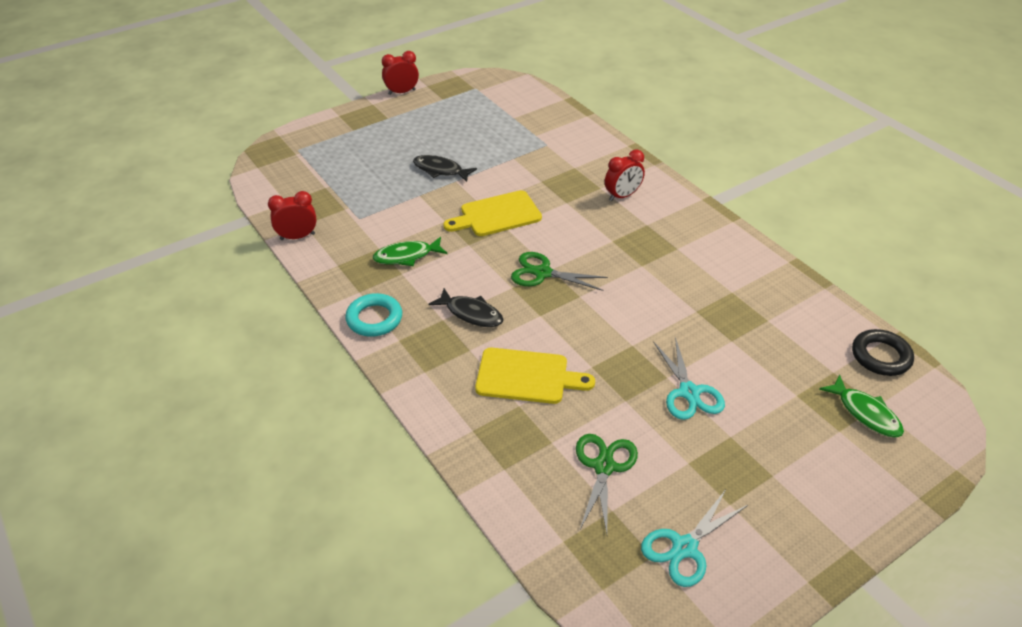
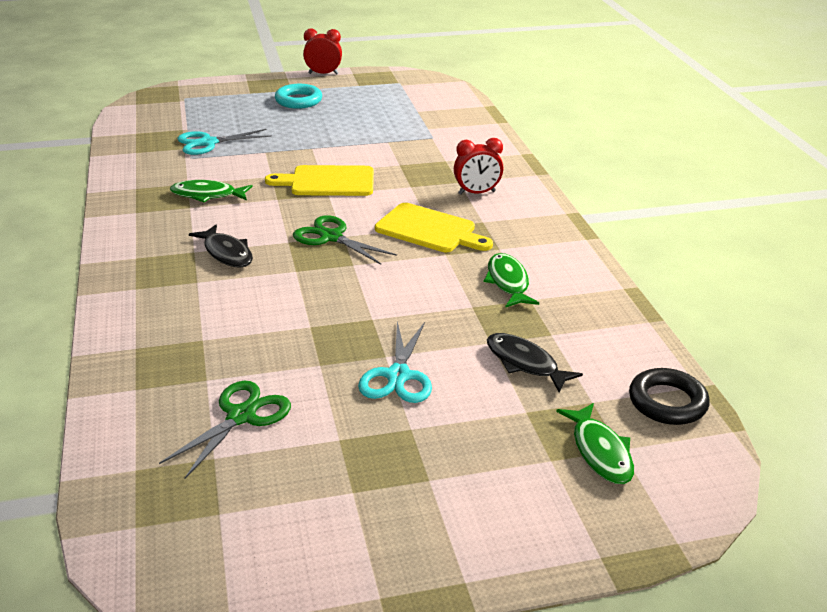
camera: 20 degrees right, 10 degrees down
red clock [268,191,317,240] -> none
turquoise ring [345,293,402,337] -> turquoise ring moved to [275,84,322,109]
black fish [413,155,477,182] -> black fish moved to [487,333,583,392]
yellow cutting board [475,348,595,404] -> yellow cutting board moved to [375,203,493,252]
turquoise scissors [641,489,748,587] -> turquoise scissors moved to [177,129,272,155]
none -> green fish [484,253,539,308]

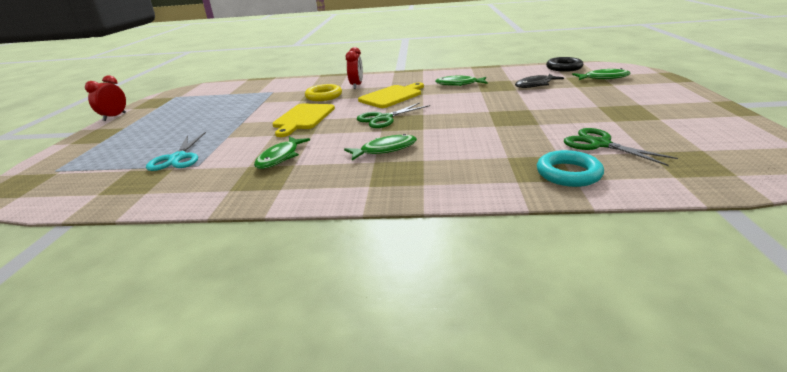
camera: 70 degrees left, 5 degrees down
black fish [189,224,253,268] -> green fish [344,134,417,160]
turquoise ring [275,84,322,109] -> turquoise ring moved to [537,150,604,187]
turquoise scissors [358,321,432,403] -> none
none -> yellow ring [305,84,342,101]

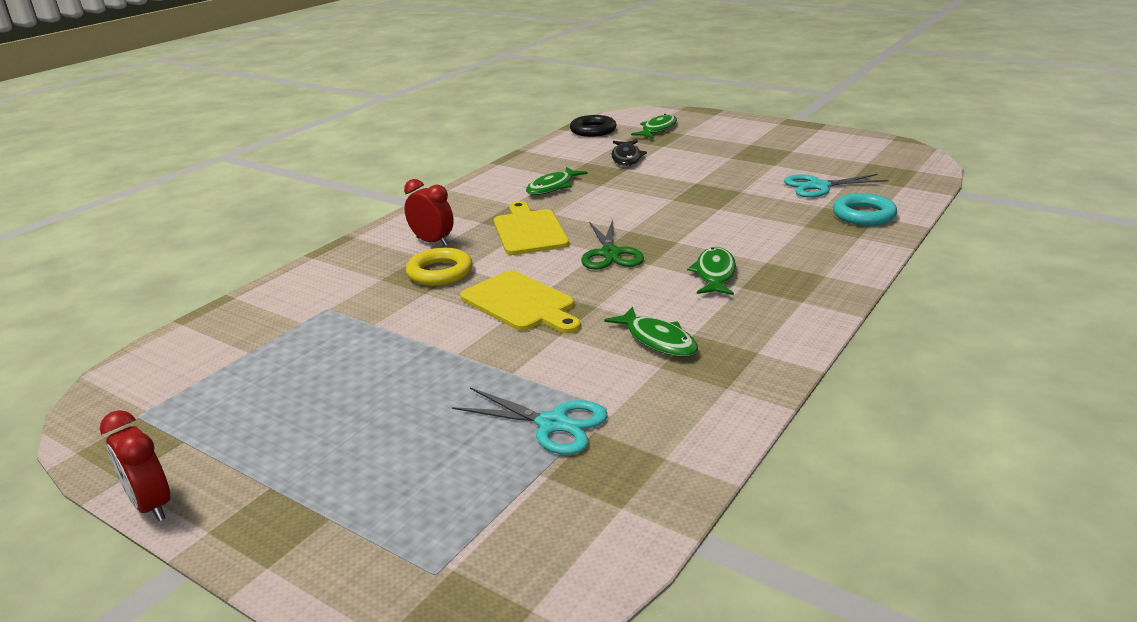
camera: 60 degrees left, 0 degrees up
green scissors [564,128,678,166] -> turquoise scissors [784,174,889,197]

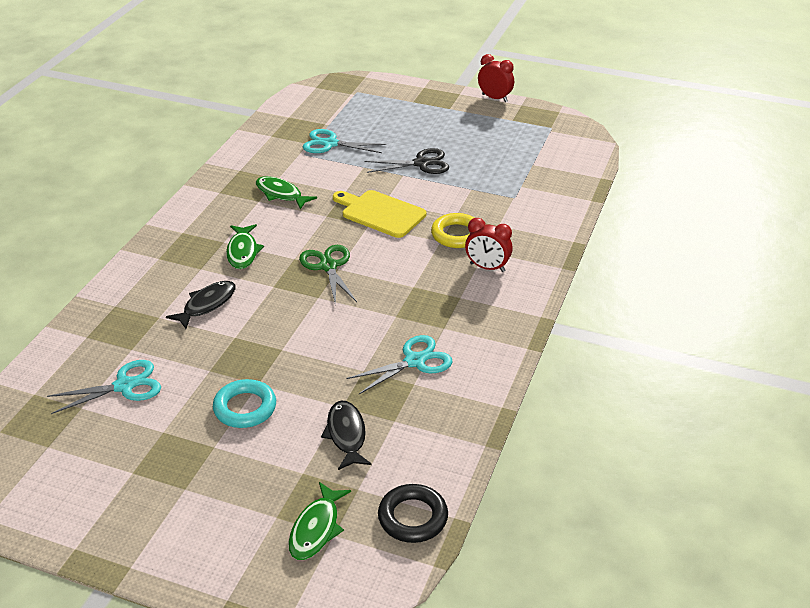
camera: 165 degrees right, 10 degrees up
yellow cutting board [494,201,569,255] -> none
green fish [526,167,588,195] -> turquoise scissors [347,335,453,394]
turquoise ring [833,193,897,226] -> turquoise ring moved to [213,379,276,428]
none -> black fish [166,281,236,329]
none -> black scissors [364,148,449,174]

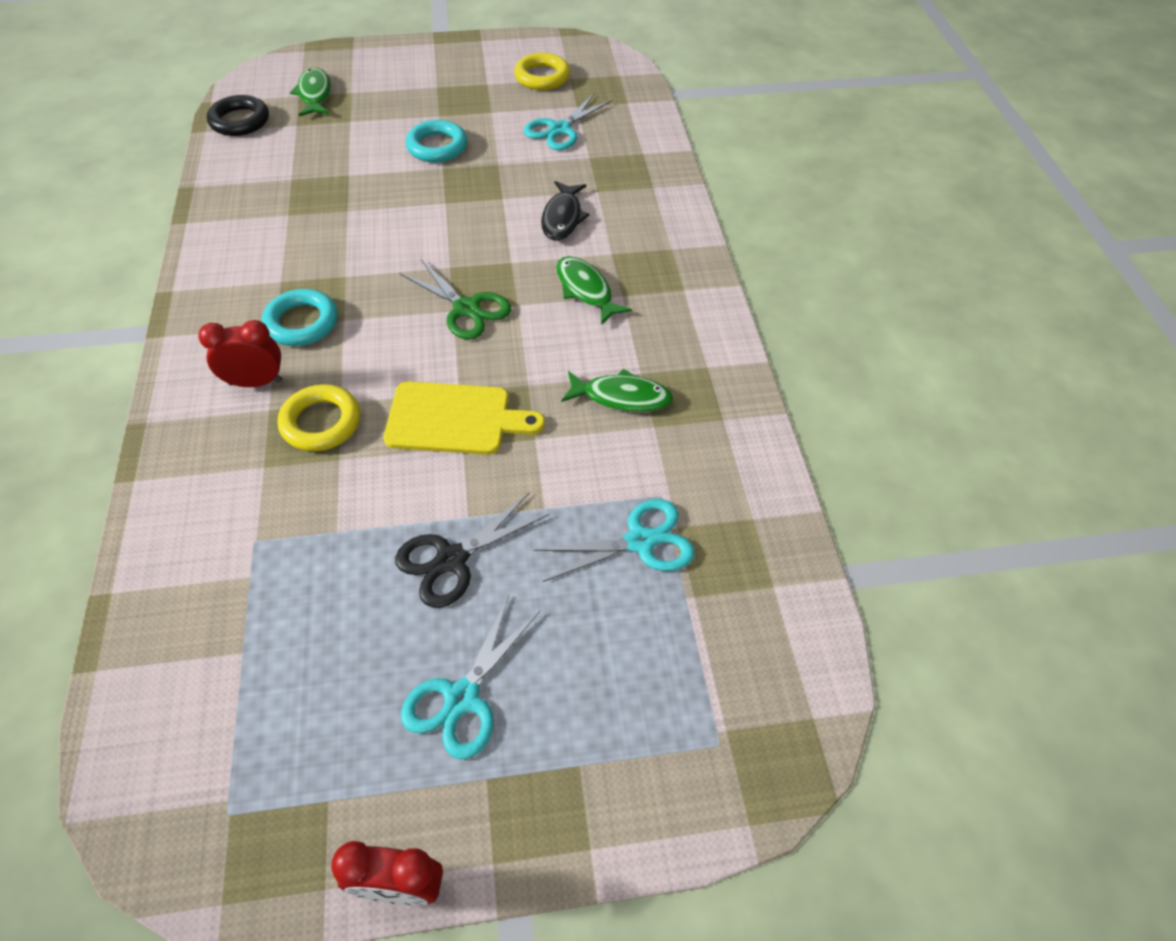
camera: 150 degrees right, 15 degrees up
black fish [321,401,372,470] -> none
turquoise scissors [347,335,453,394] -> turquoise scissors moved to [401,595,540,759]
none -> turquoise ring [262,289,338,346]
none -> yellow ring [514,53,570,90]

